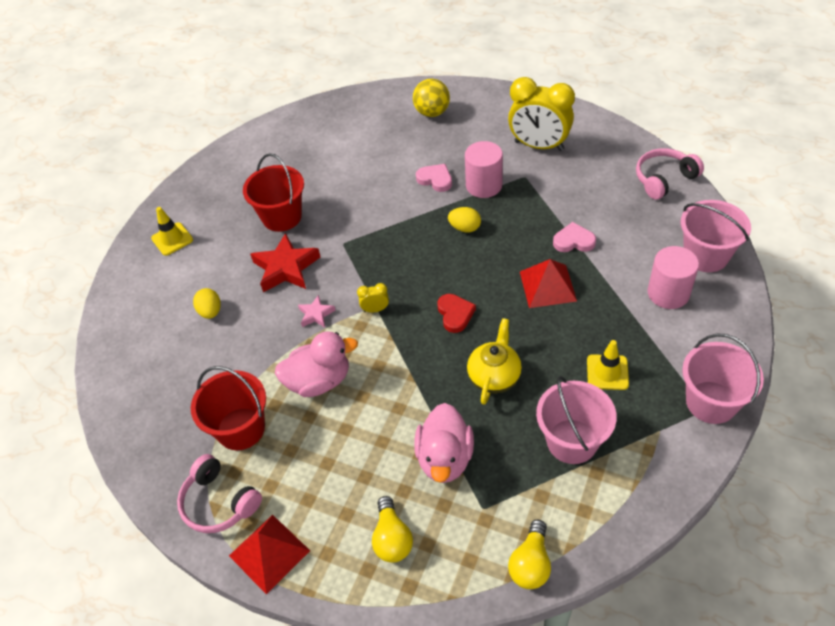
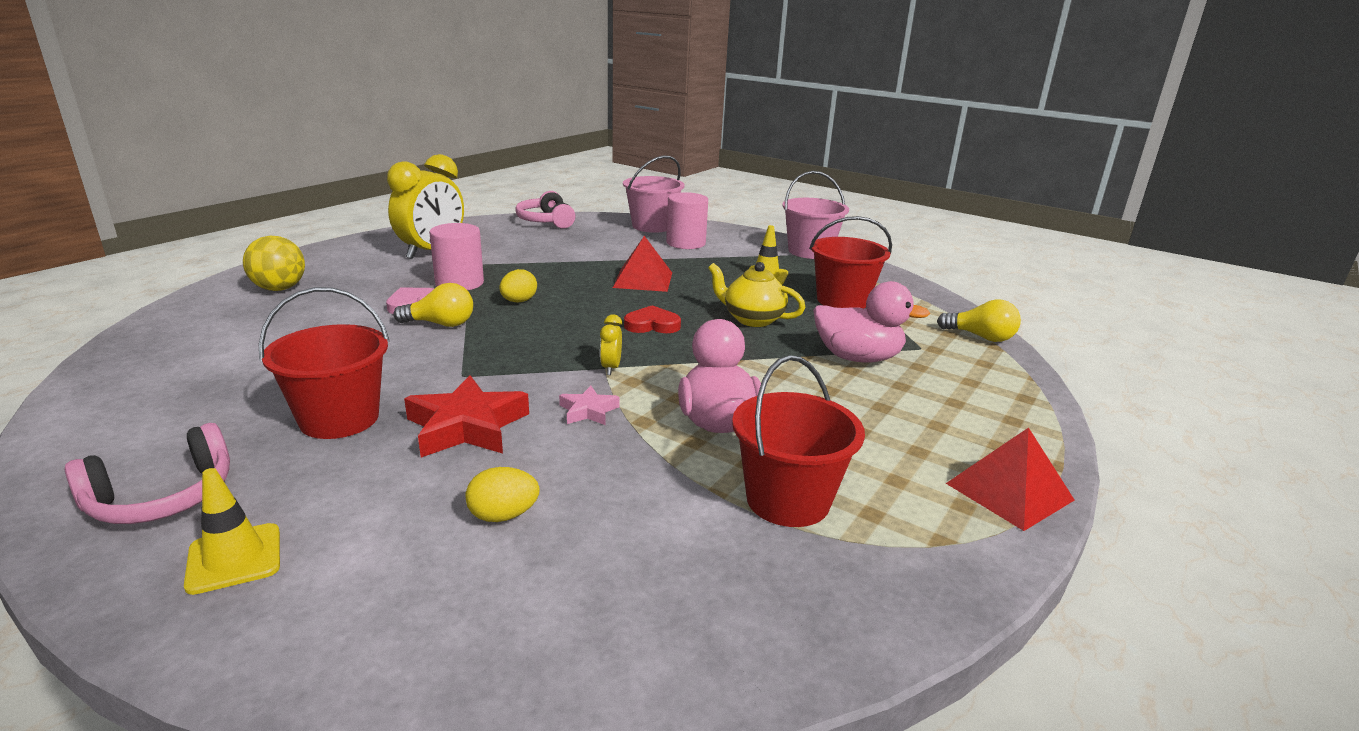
camera: 85 degrees left, 25 degrees down
pink headphones [177,454,262,533] -> pink headphones moved to [64,423,230,524]
yellow light bulb [372,496,413,563] -> yellow light bulb moved to [393,283,473,327]
pink bucket [536,376,617,464] -> red bucket [809,216,892,308]
pink heart [553,222,596,252] -> none

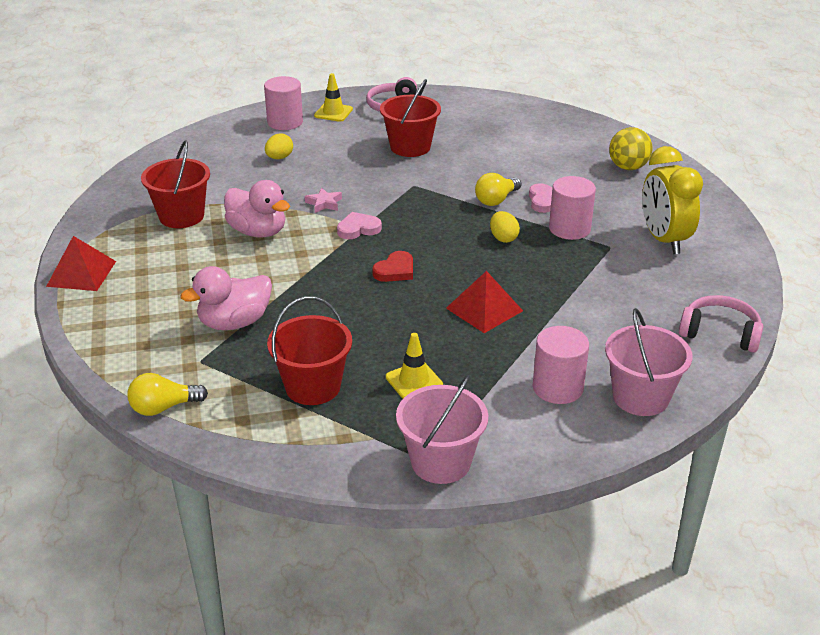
camera: 135 degrees right, 10 degrees up
red star [404,375,529,457] -> none
yellow clock [600,314,622,375] -> pink heart [337,212,382,239]
yellow teapot [708,262,806,327] -> none
none -> pink cylinder [264,76,303,130]

